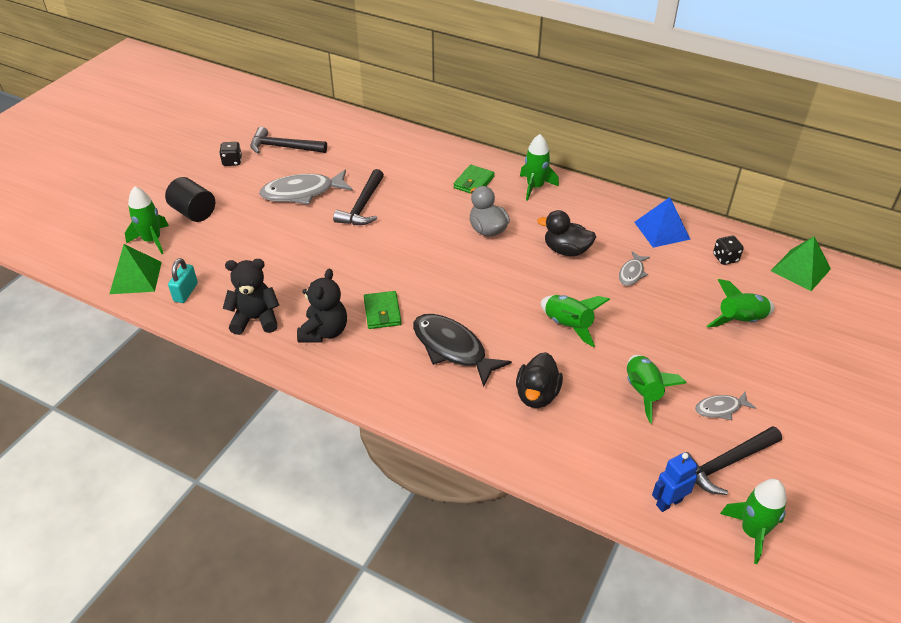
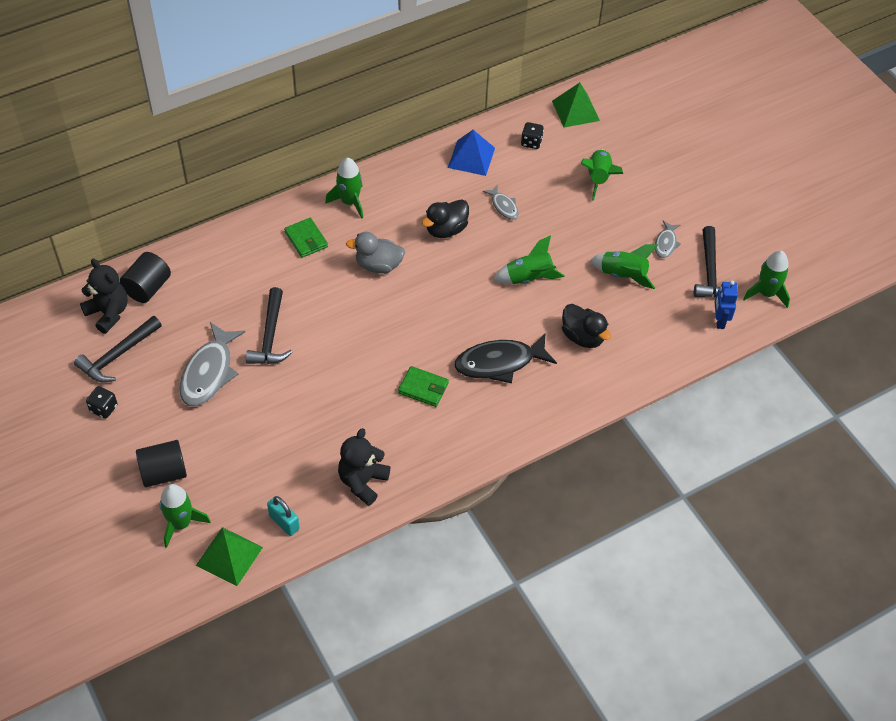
camera: 60 degrees left, 10 degrees up
black teddy bear [297,269,347,343] -> black teddy bear moved to [80,259,128,334]
black hammer [333,169,384,225] -> black hammer turned 45 degrees clockwise [246,287,292,364]
none -> black cylinder [119,252,171,303]

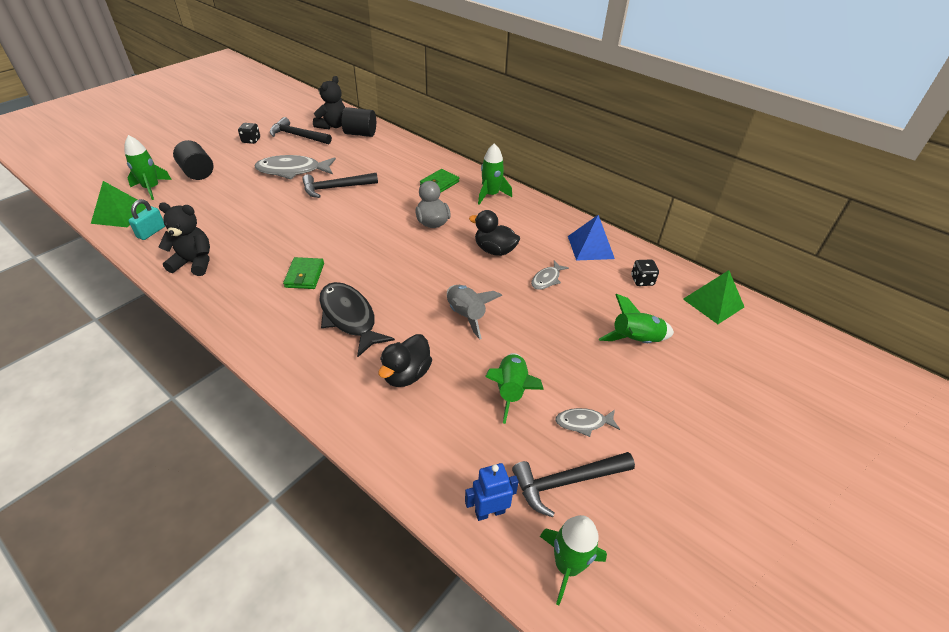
camera: 70 degrees right, 10 degrees down
green rocket [493,235,565,284] -> grey rocket [447,285,502,339]

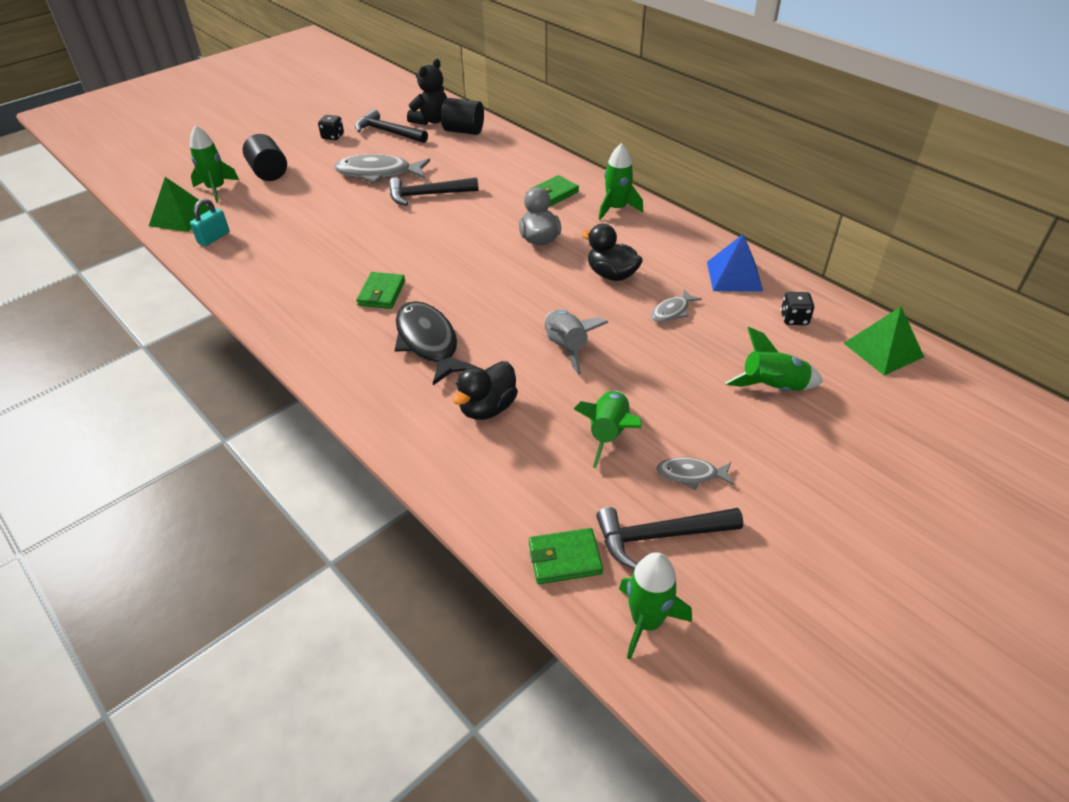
camera: 10 degrees right, 0 degrees up
black teddy bear [159,203,210,276] -> none
blue robot [465,463,519,521] -> green wallet [529,528,603,584]

